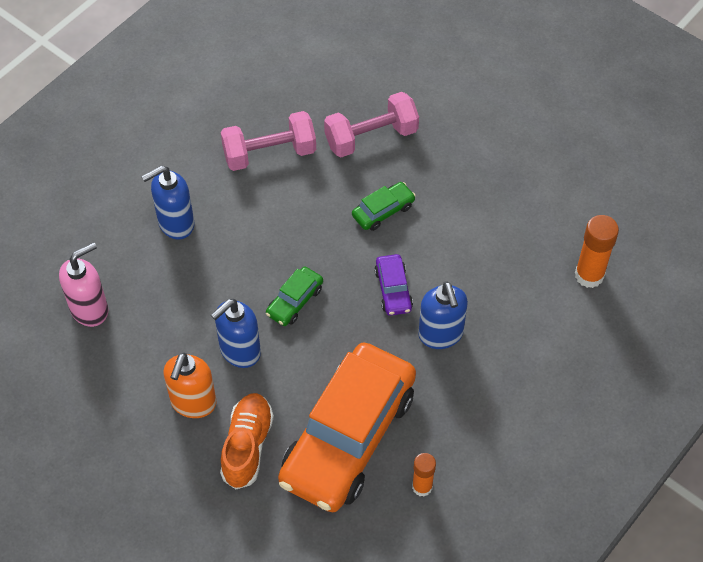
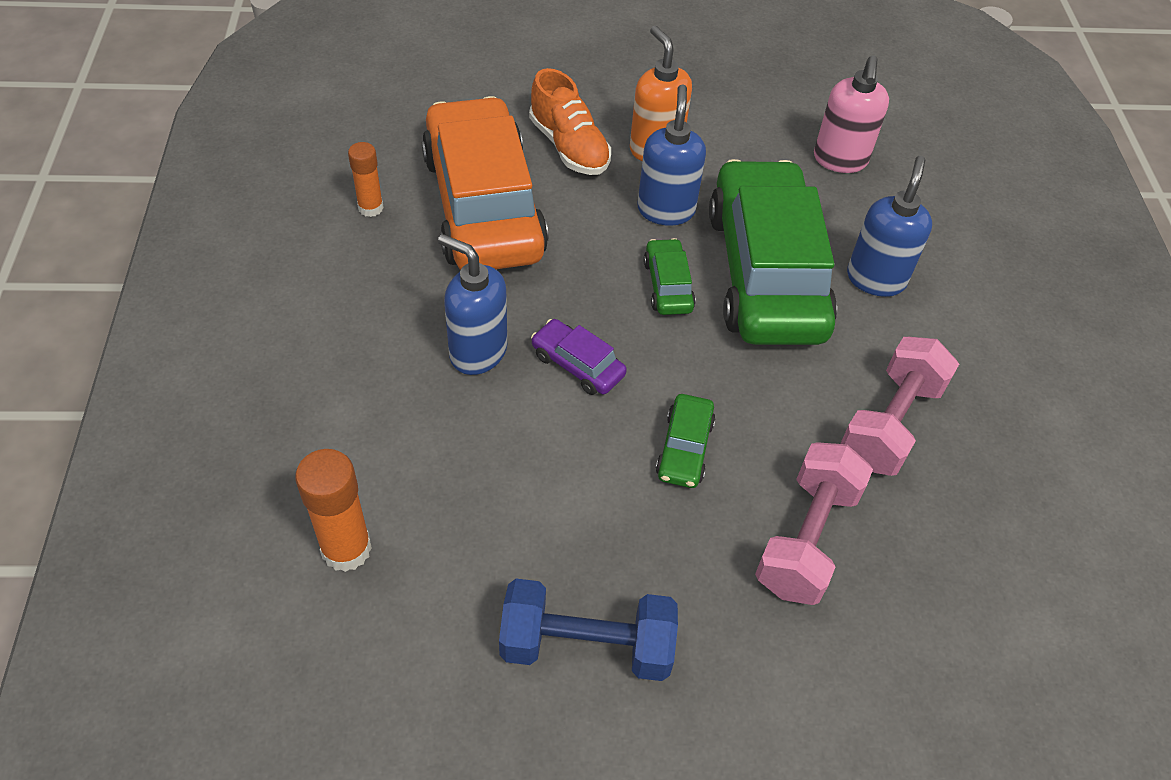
camera: 135 degrees right, 5 degrees down
none -> blue dumbbell [499,579,678,681]
none -> green car [709,159,837,345]

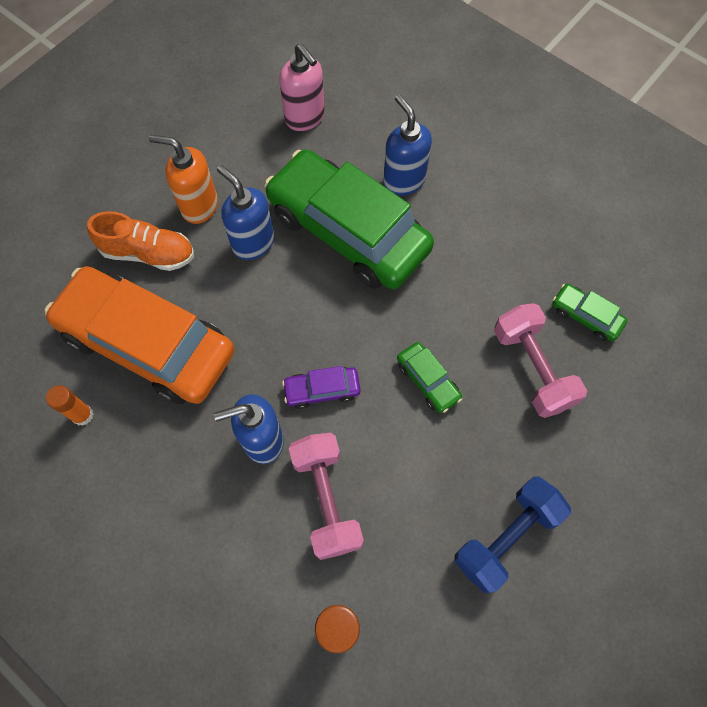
camera: 45 degrees left, 15 degrees up
green car [644,238,696,315] -> green car moved to [553,284,627,341]
pink dumbbell [840,337,959,476] -> pink dumbbell moved to [289,433,364,560]

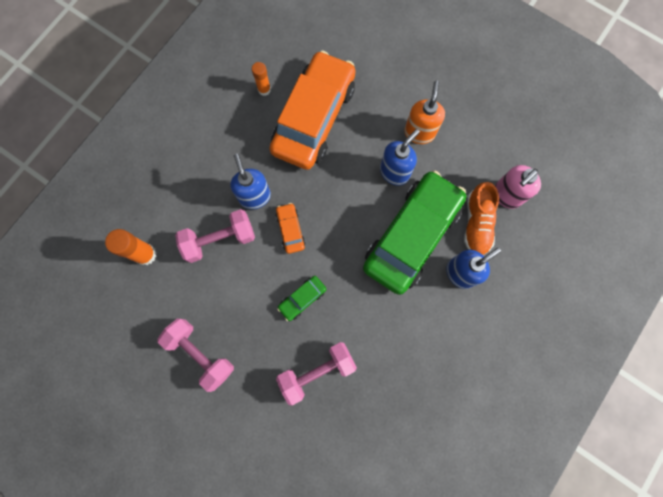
camera: 85 degrees right, 10 degrees up
orange shoe [87,211,194,271] -> orange shoe moved to [464,182,499,255]
purple car [282,366,361,409] -> orange car [276,203,306,254]
blue dumbbell [454,476,571,593] -> pink dumbbell [158,318,234,392]
green car [553,284,627,341] -> none

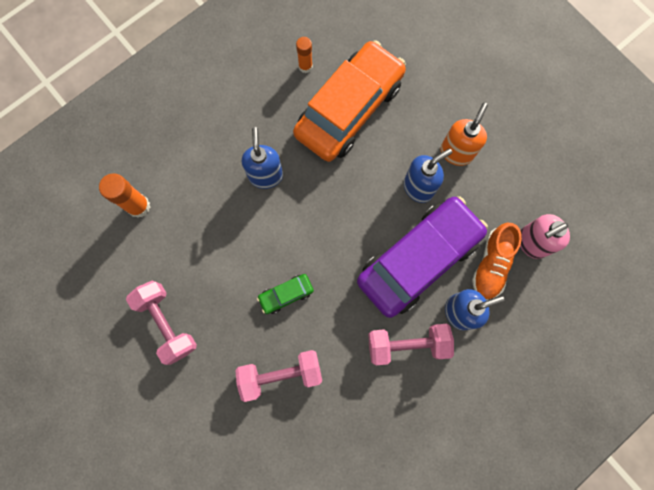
camera: 15 degrees right, 0 degrees up
pink dumbbell [175,209,255,263] -> pink dumbbell moved to [368,324,454,365]
orange car [276,203,306,254] -> none
green car [363,171,466,295] -> purple car [357,196,488,318]

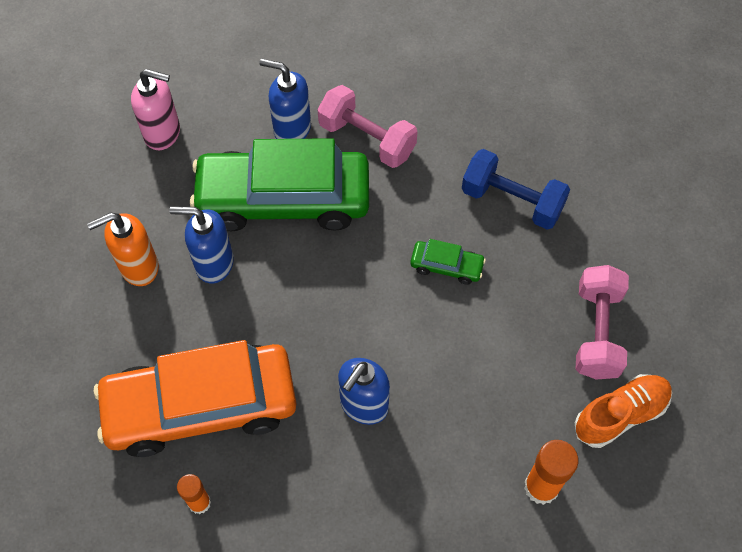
camera: 140 degrees left, 15 degrees down
pink dumbbell [235,350,322,402] -> blue dumbbell [462,149,570,230]
purple car [357,196,488,318] -> green car [190,138,369,231]
orange shoe [472,223,522,300] -> orange shoe moved to [575,374,672,448]

